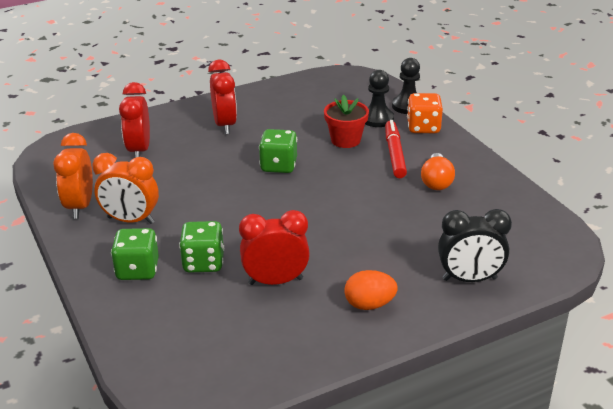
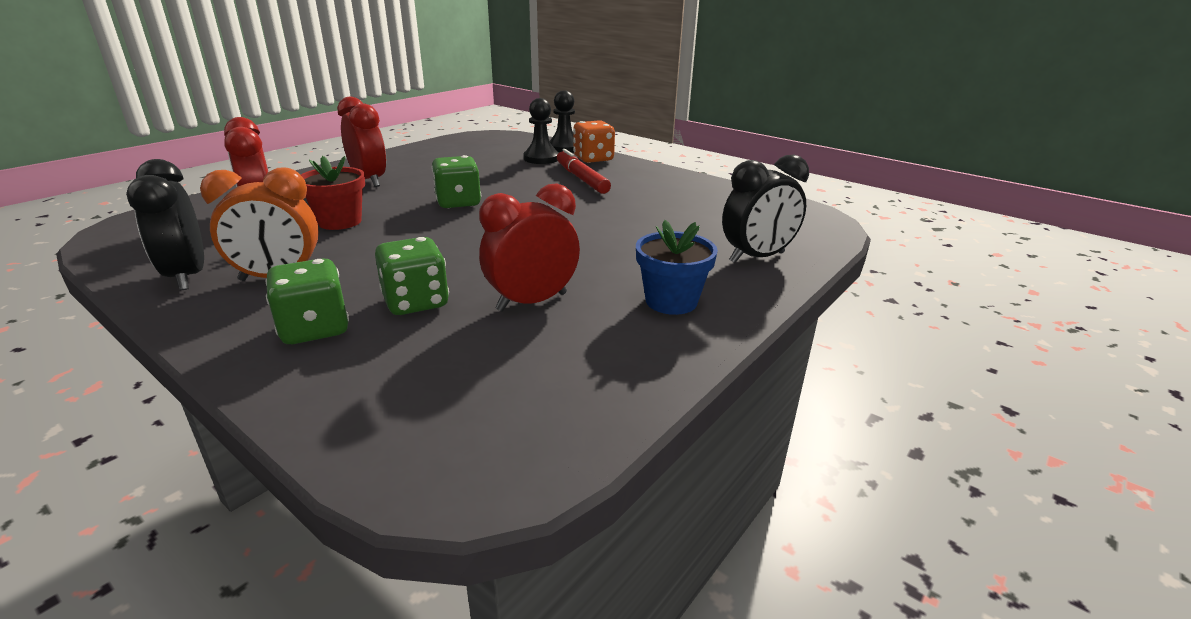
camera: 25 degrees left, 5 degrees down
orange clock [53,133,93,219] -> black clock [126,159,204,290]
red flower pot [324,94,369,148] -> red flower pot moved to [301,156,365,230]
orange egg [344,270,398,310] -> blue flower pot [636,220,718,315]
orange light bulb [421,153,455,190] -> none

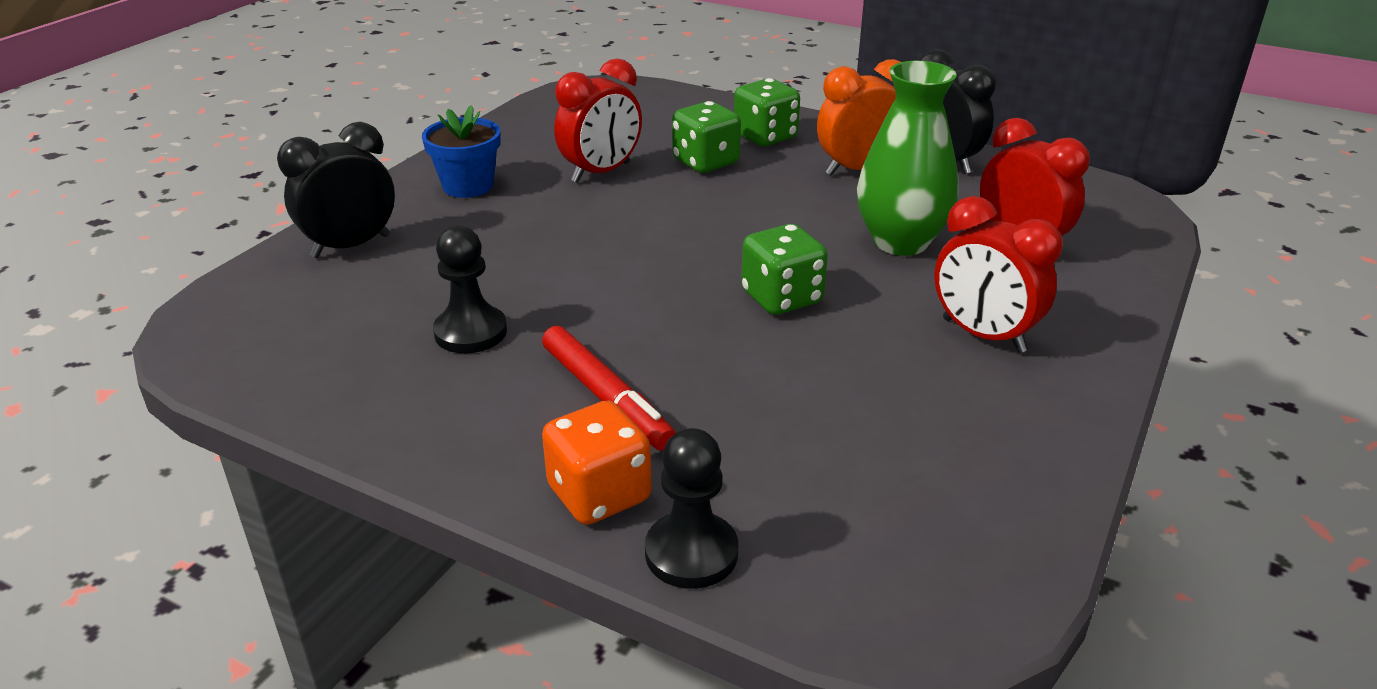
camera: 170 degrees right, 5 degrees up
red flower pot [301,156,365,230] -> green vase [857,61,959,256]
black pawn [523,98,559,164] -> black pawn moved to [433,226,507,353]

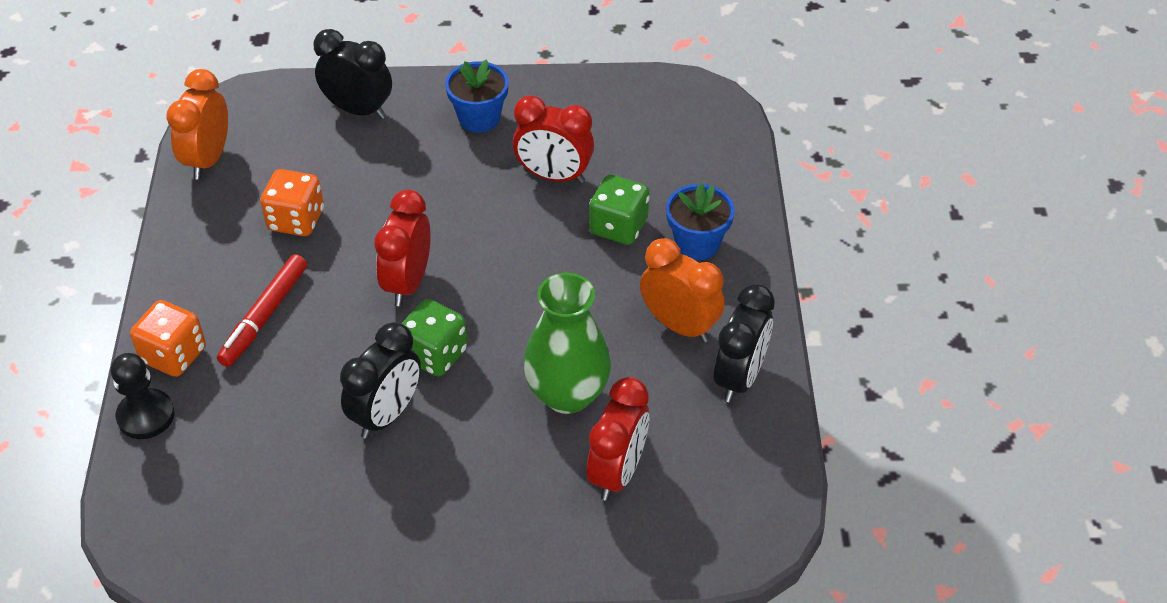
camera: 60 degrees right, 15 degrees up
black pawn [433,226,507,353] -> orange dice [260,169,324,236]
green dice [734,78,800,146] -> blue flower pot [666,183,735,260]
red clock [934,196,1063,353] -> red clock moved to [374,190,431,306]
none -> orange clock [166,69,228,180]
none -> black clock [340,322,421,439]

